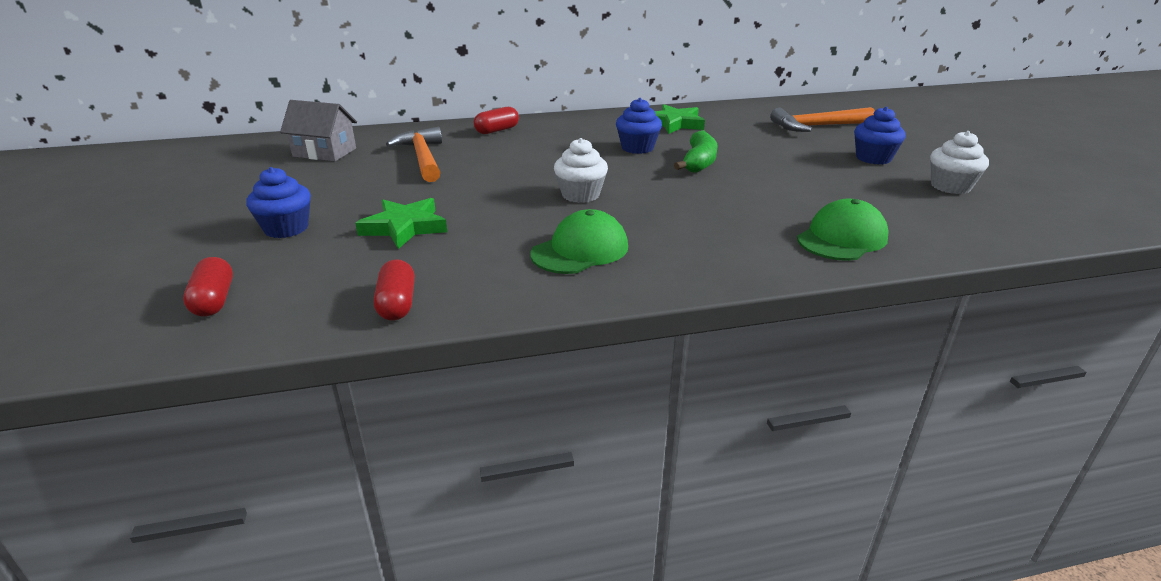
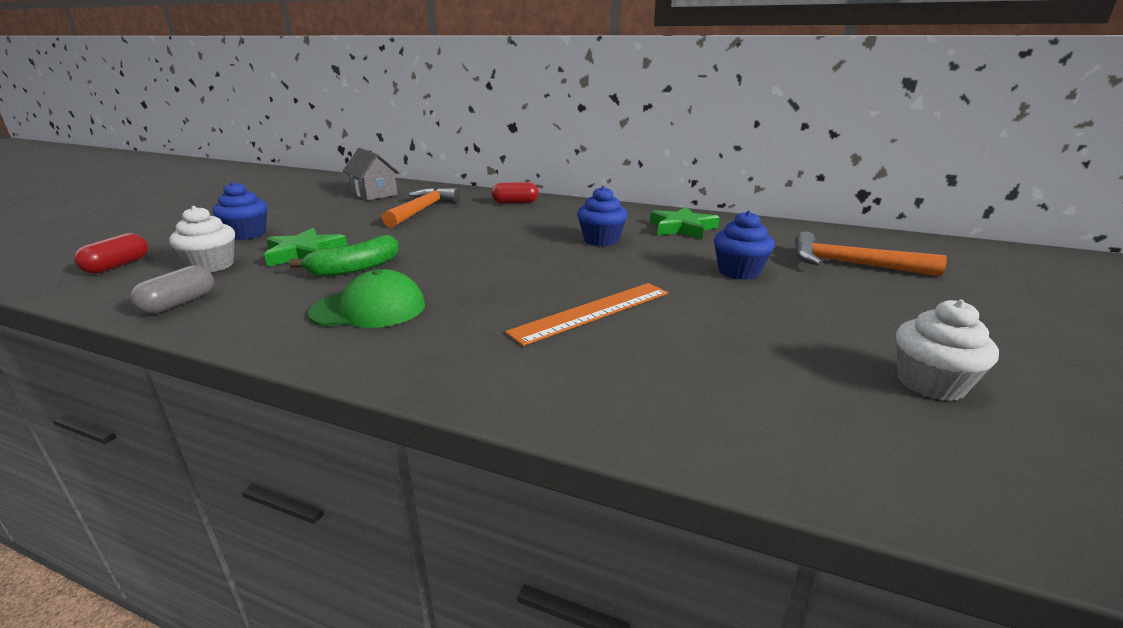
camera: 35 degrees right, 5 degrees down
red capsule [374,259,415,321] -> grey capsule [130,265,214,314]
white cupcake [554,138,608,203] -> white cupcake moved to [169,206,235,272]
green banana [674,130,717,173] -> green banana moved to [289,235,399,277]
green cap [797,199,889,261] -> none
blue cupcake [854,107,906,164] -> blue cupcake moved to [714,210,775,280]
none -> orange ruler [505,283,668,346]

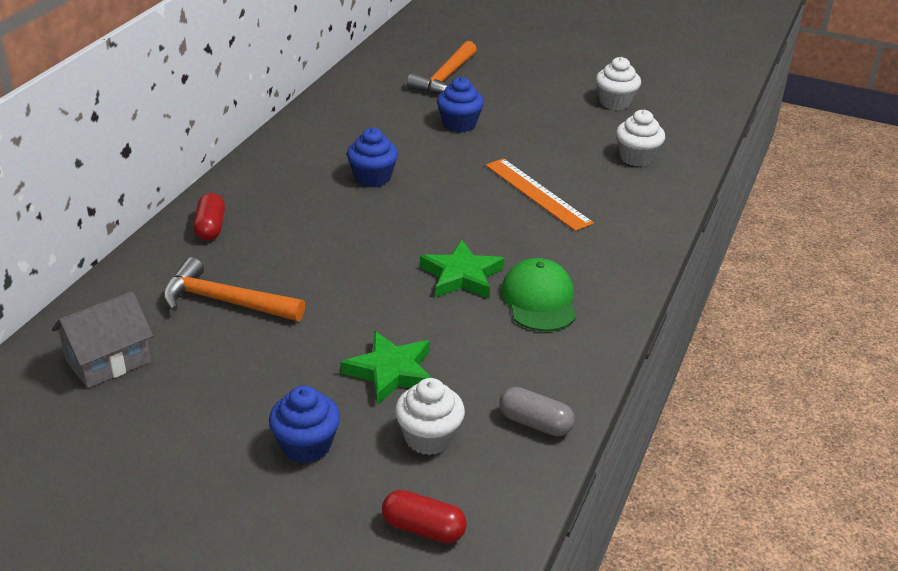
camera: 90 degrees left, 10 degrees up
green banana [289,235,399,277] -> none
green star [650,207,720,239] -> green star moved to [420,240,505,298]
none -> white cupcake [616,110,665,167]

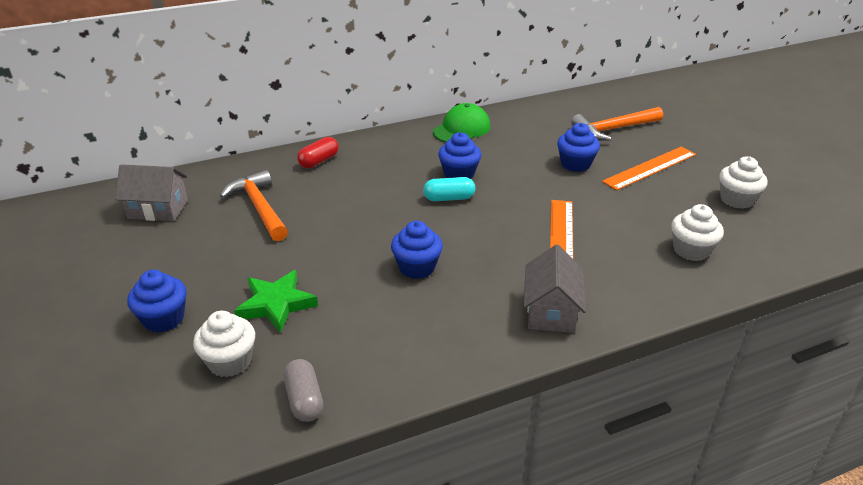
camera: 45 degrees right, 0 degrees up
red capsule [382,490,467,543] -> none
green star [420,240,505,298] -> blue cupcake [391,221,443,279]
green cap [501,258,576,331] -> green cap moved to [433,103,490,142]
none -> turquoise capsule [423,177,475,201]
none -> grey house [524,245,586,333]
none -> orange ruler [602,147,696,190]

